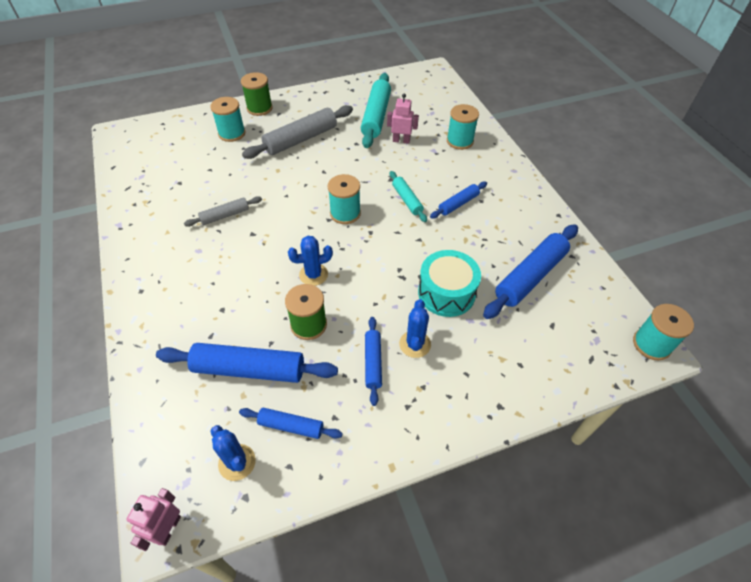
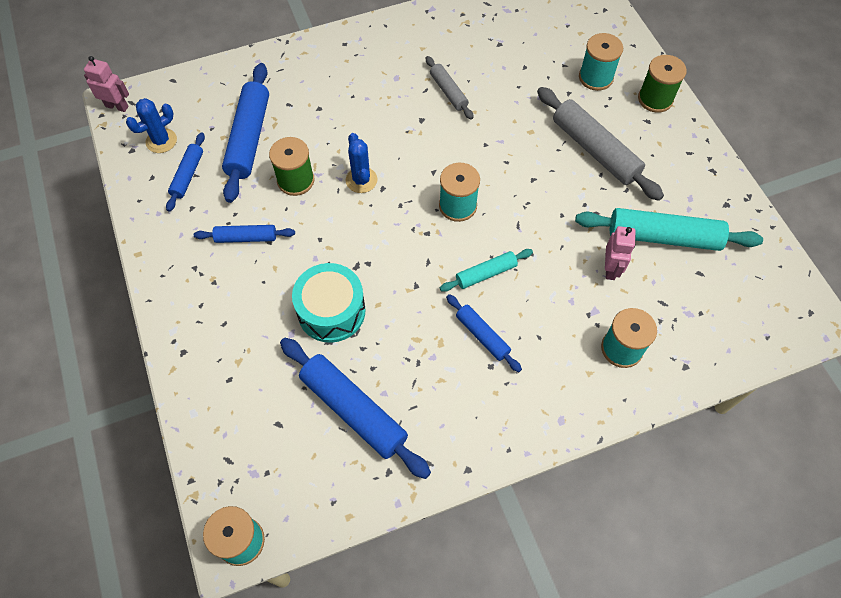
camera: 90 degrees right, 10 degrees up
blue cactus [399,299,431,358] -> none

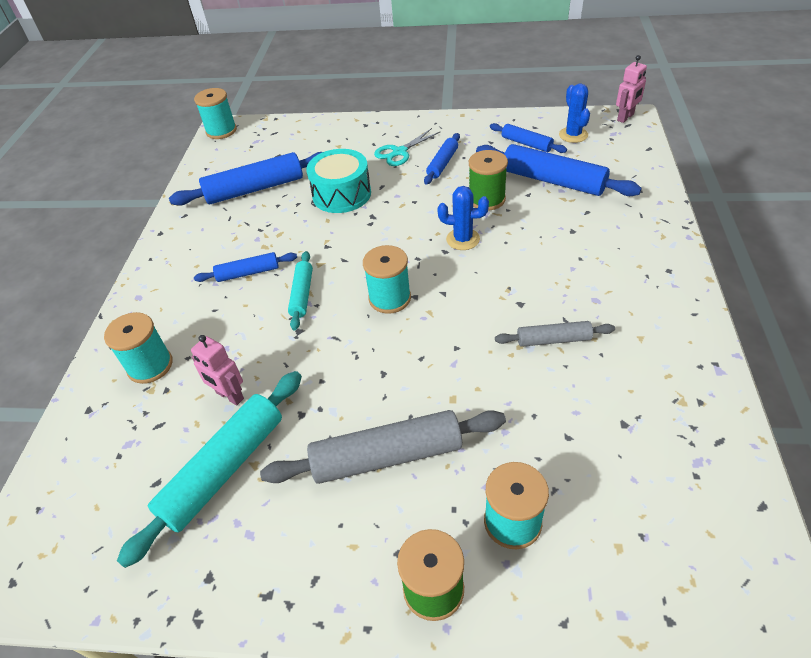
camera: 120 degrees right, 15 degrees down
none -> turquoise scissors [374,128,441,166]

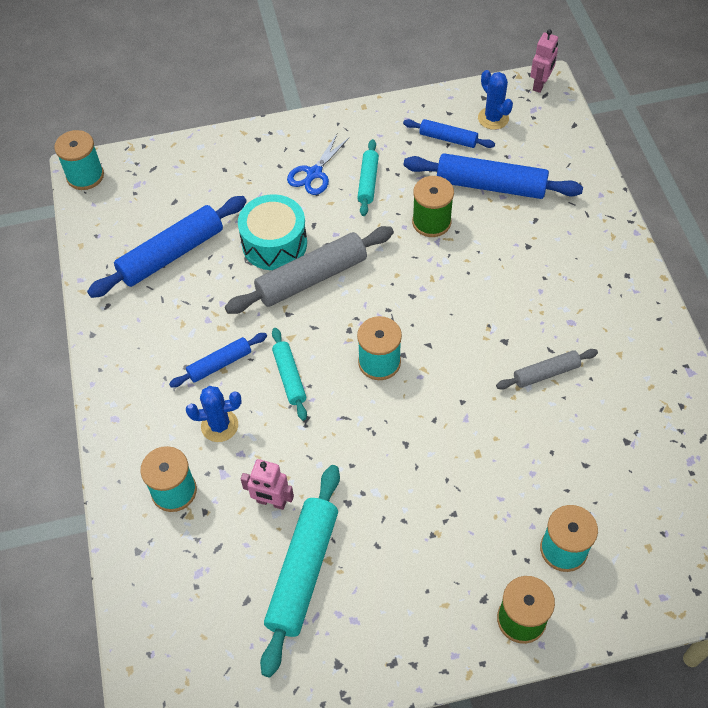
camera: 20 degrees left, 10 degrees up
grey rolling pin [260,410,506,484] -> grey rolling pin moved to [225,226,394,314]
turquoise scissors [374,128,441,166] -> blue scissors [287,133,350,195]
blue rolling pin [424,133,460,185] -> turquoise rolling pin [357,139,379,216]
blue cactus [438,186,489,250] -> blue cactus moved to [186,386,242,442]

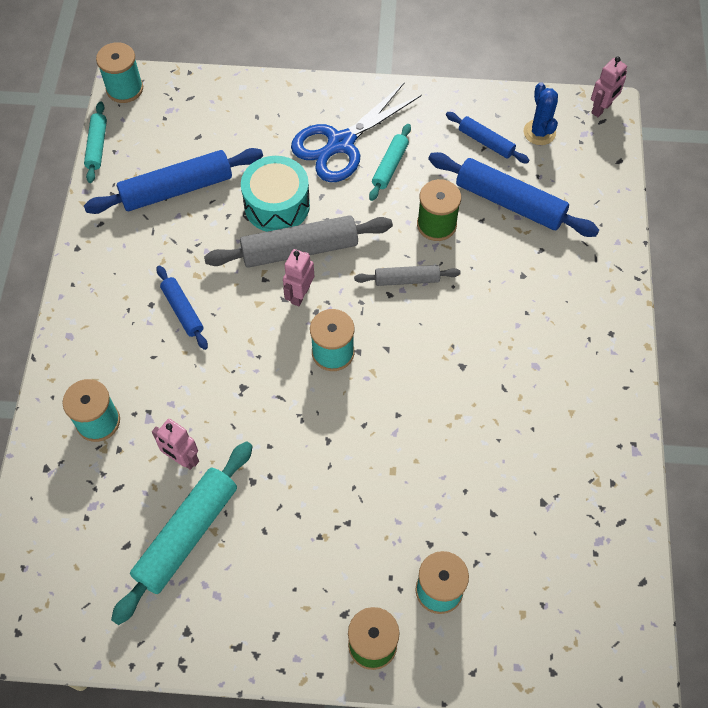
camera: 15 degrees right, 5 degrees up
blue rolling pin [169,333,267,388] -> blue rolling pin turned 75 degrees clockwise [157,265,208,350]
blue cactus [186,386,242,442] -> none
turquoise rolling pin [272,328,307,421] -> turquoise rolling pin moved to [84,101,107,183]
blue scissors [287,133,350,195] -> blue scissors [291,82,422,182], size x1.70
grey rolling pin [496,349,598,390] -> grey rolling pin moved to [354,265,461,286]
none -> pink robot [283,249,314,307]

